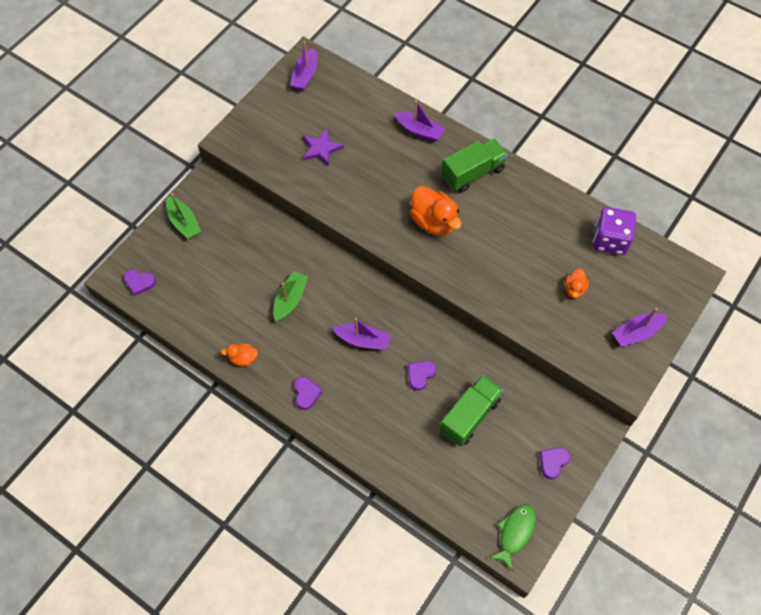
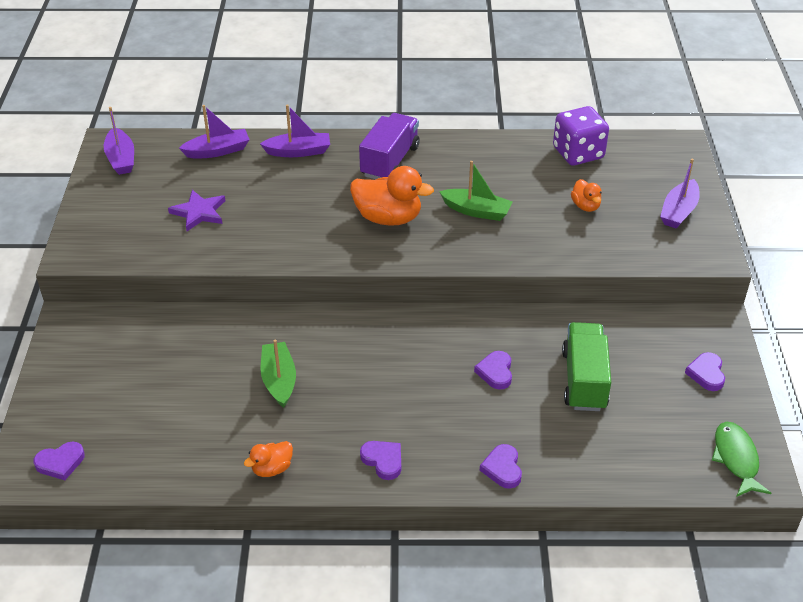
camera: 35 degrees left, 20 degrees down
green boat [166,193,201,239] -> green boat moved to [439,161,512,221]
purple boat [332,318,391,350] -> purple boat moved to [179,105,250,159]
green truck [442,139,508,193] -> purple truck [359,113,420,179]
none -> purple heart [480,444,522,489]

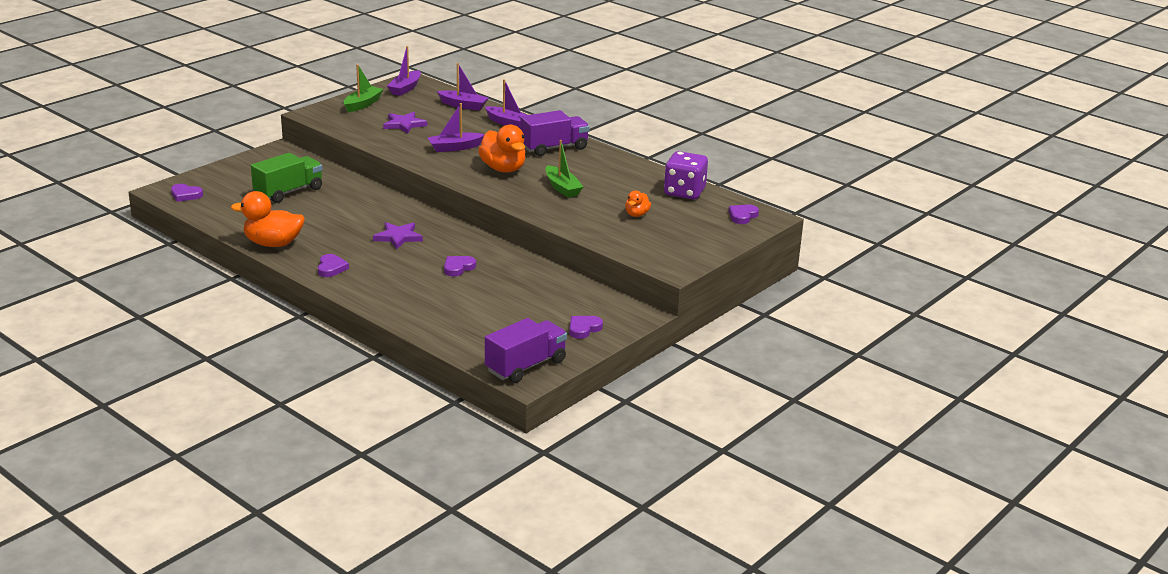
camera: 40 degrees right, 15 degrees down
orange duck [244,441,293,477] -> orange duck [231,191,305,247], size x1.89
green boat [260,340,296,408] -> green boat moved to [344,64,383,112]
purple heart [480,444,522,489] -> purple heart moved to [728,205,759,224]
green truck [562,322,611,411] -> green truck moved to [251,153,323,203]
purple boat [660,159,700,229] -> purple boat moved to [427,103,485,152]
green fish [712,422,771,497] -> purple truck [485,318,567,383]
none -> purple star [373,222,423,249]

